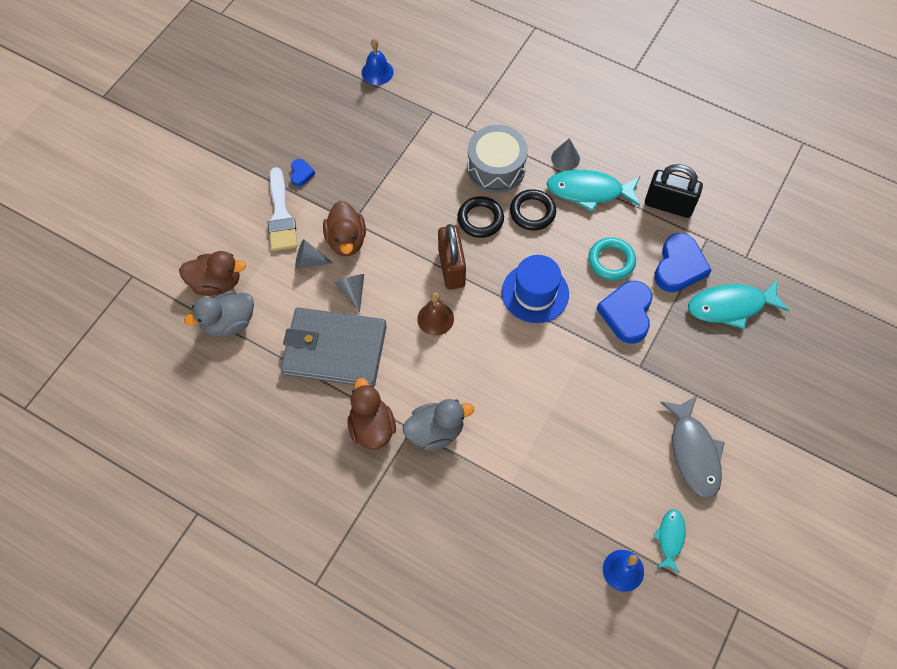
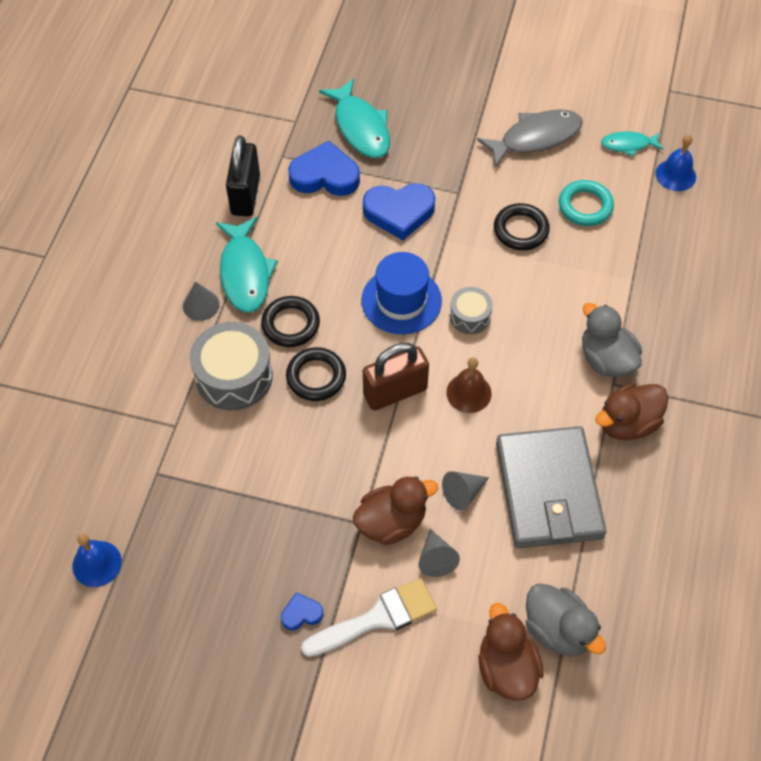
camera: 105 degrees left, 5 degrees down
turquoise ring [588,237,636,280] -> turquoise ring moved to [559,180,614,226]
none -> grey drum [450,287,493,334]
none -> black ring [494,203,550,250]

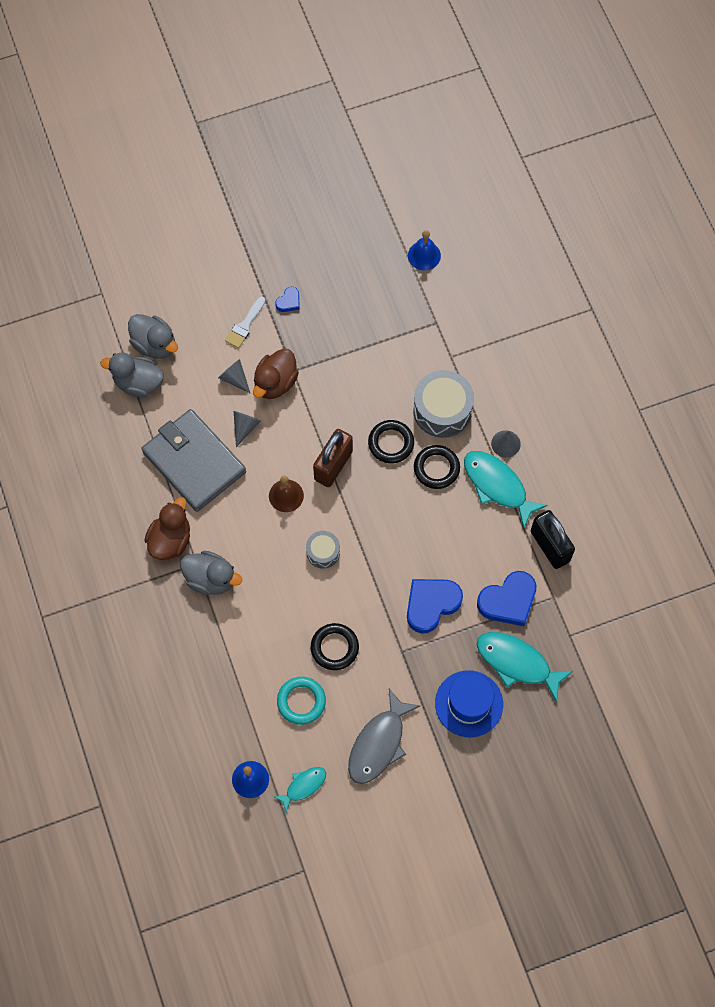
camera: 145 degrees right, 10 degrees up
white brush [301,578,437,657] -> white brush [225,296,266,348], size x0.65
blue hat [361,252,442,334] -> blue hat moved to [435,670,503,737]
brown duck [479,603,544,701] -> grey duck [128,314,178,359]

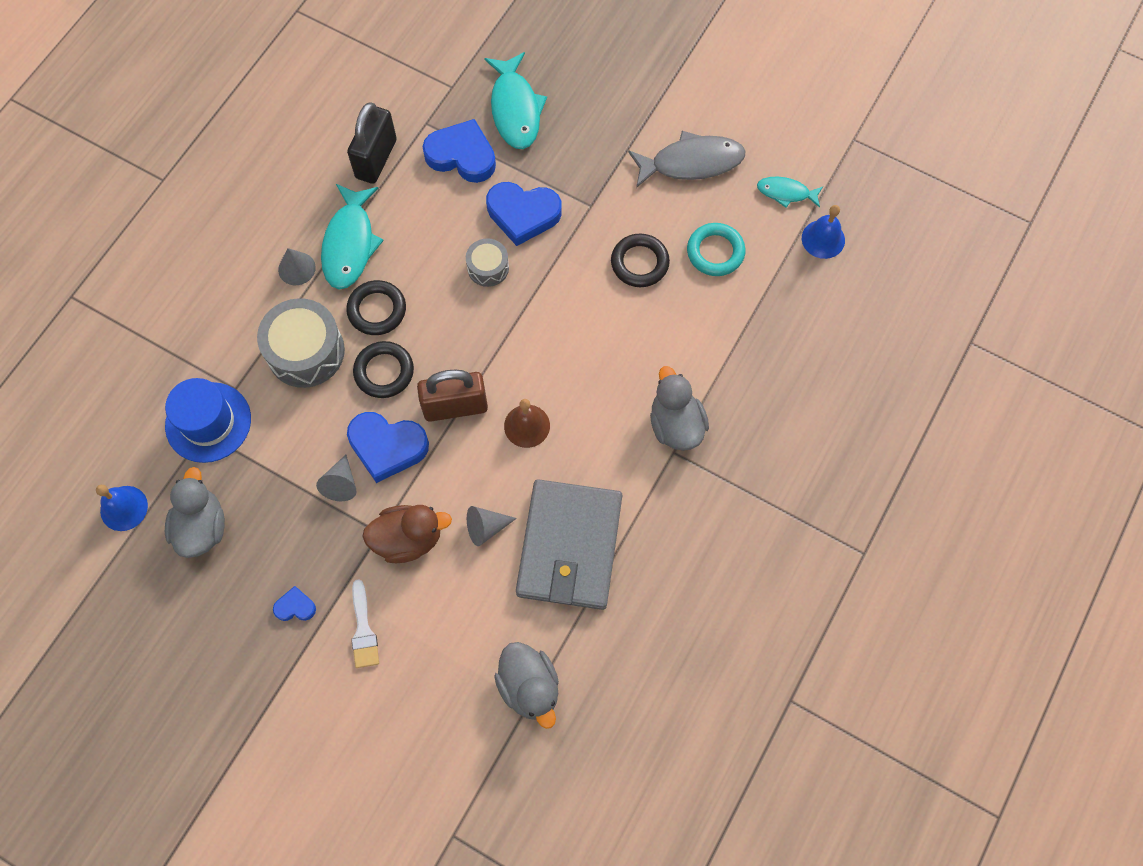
camera: 130 degrees left, 0 degrees up
grey duck [128,314,178,359] -> grey duck moved to [165,467,225,558]
brown duck [145,497,190,560] -> none
grey cone [218,359,251,394] -> grey cone moved to [316,455,357,501]
white brush [225,296,266,348] -> white brush turned 90 degrees clockwise [351,579,379,668]
grey drum [306,531,340,569] -> grey drum moved to [466,238,509,287]
blue hat [435,670,503,737] -> blue hat moved to [165,378,251,463]
none -> blue heart [347,412,429,483]

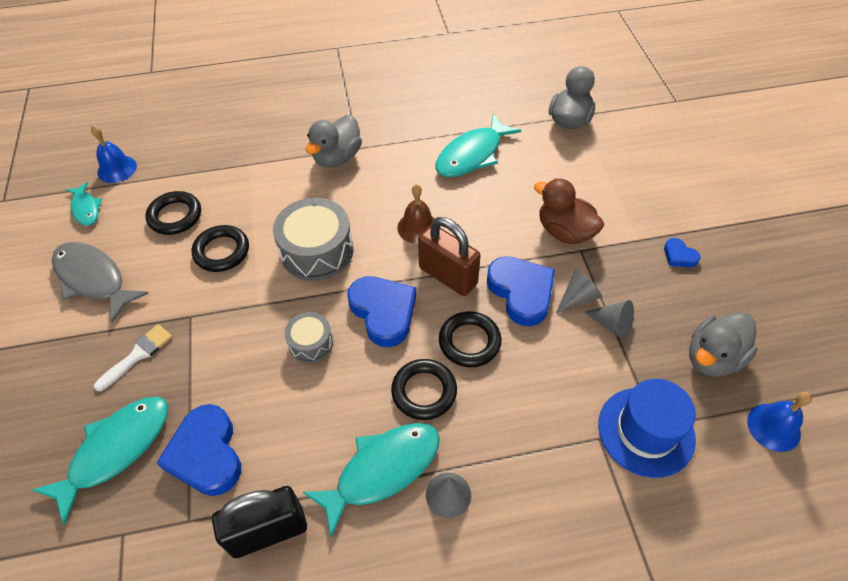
camera: 130 degrees left, 15 degrees down
grey drum [257,298,345,388] -> grey drum moved to [273,198,353,281]
white brush [351,579,379,668] -> white brush moved to [94,324,172,391]
grey cone [467,506,517,546] -> grey cone moved to [584,300,634,340]
blue heart [486,182,562,246] -> blue heart moved to [347,276,416,347]
grey wallet [516,479,622,610] -> turquoise fish [435,114,522,177]
turquoise ring [687,223,745,276] -> black ring [146,191,201,235]

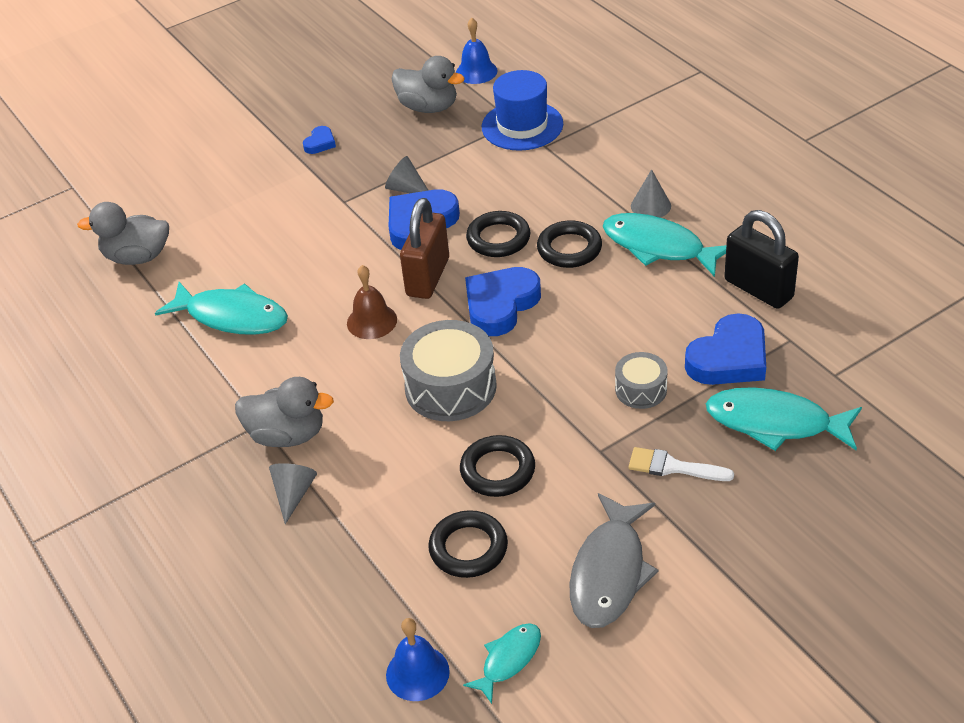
camera: 110 degrees left, 10 degrees down
grey drum [284,312,333,363] -> grey drum moved to [615,352,668,409]
brown duck [534,178,604,244] -> none
grey cone [584,300,634,340] -> grey cone moved to [269,463,317,524]

